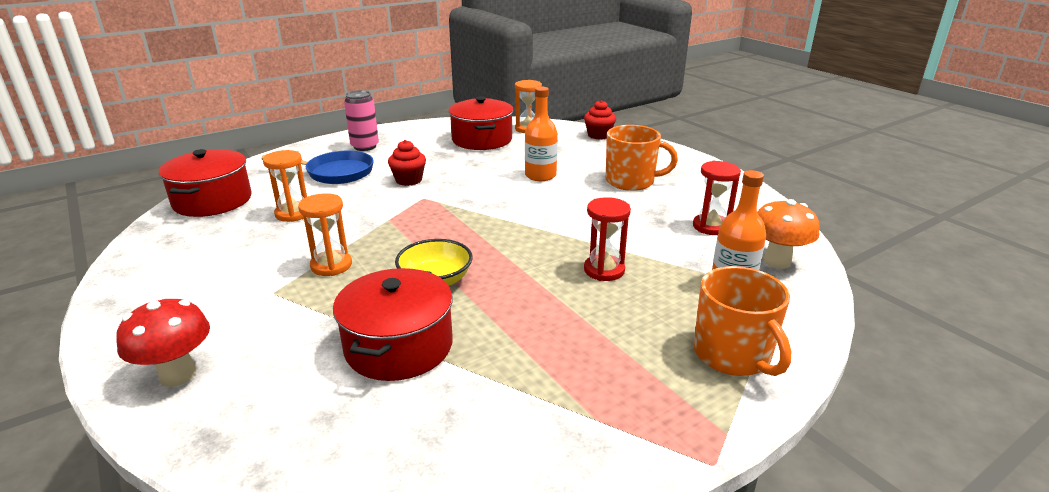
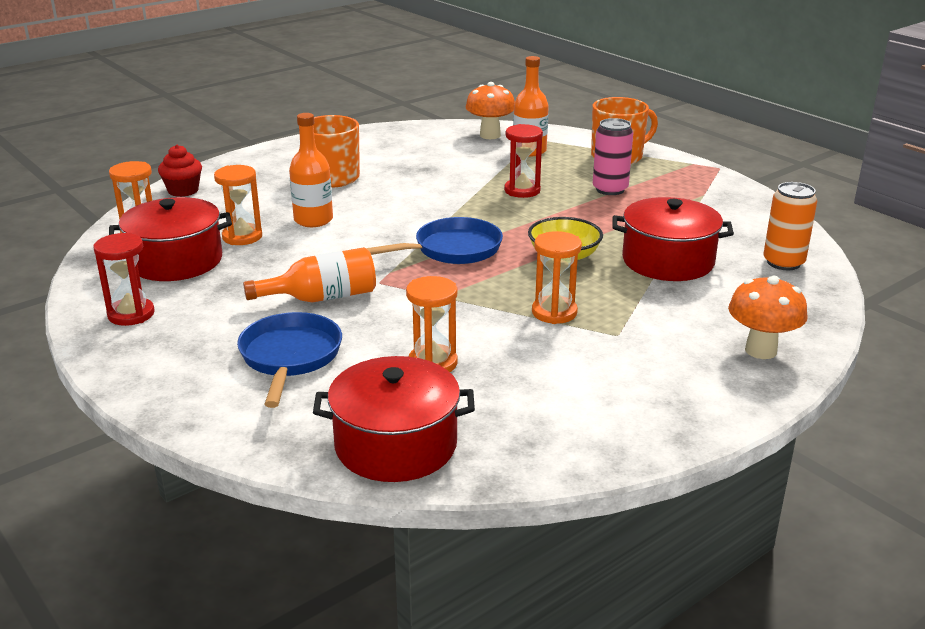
camera: 95 degrees left, 0 degrees up
red mushroom [116,297,210,387] -> orange mushroom [728,276,807,359]
pink can [344,90,379,151] -> pink can moved to [593,118,633,195]
red cupcake [388,140,426,186] -> orange bottle [243,247,376,302]
red hourglass [693,161,741,235] -> red hourglass moved to [93,233,155,326]
none -> orange hourglass [214,165,262,245]
none -> blue pan [366,217,503,264]
none -> orange can [763,182,817,270]

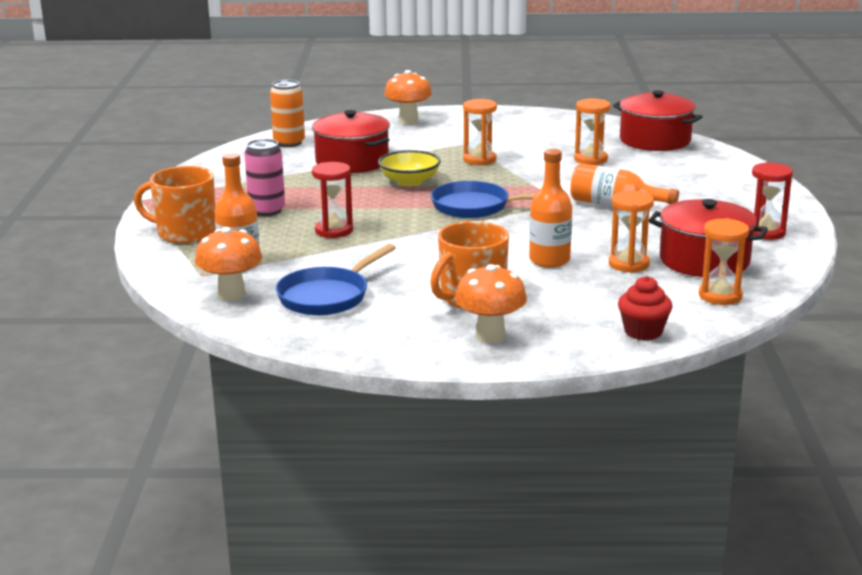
camera: 140 degrees left, 5 degrees down
blue pan [237,312,342,408] -> blue pan moved to [276,244,396,315]
none -> orange mushroom [455,264,527,343]

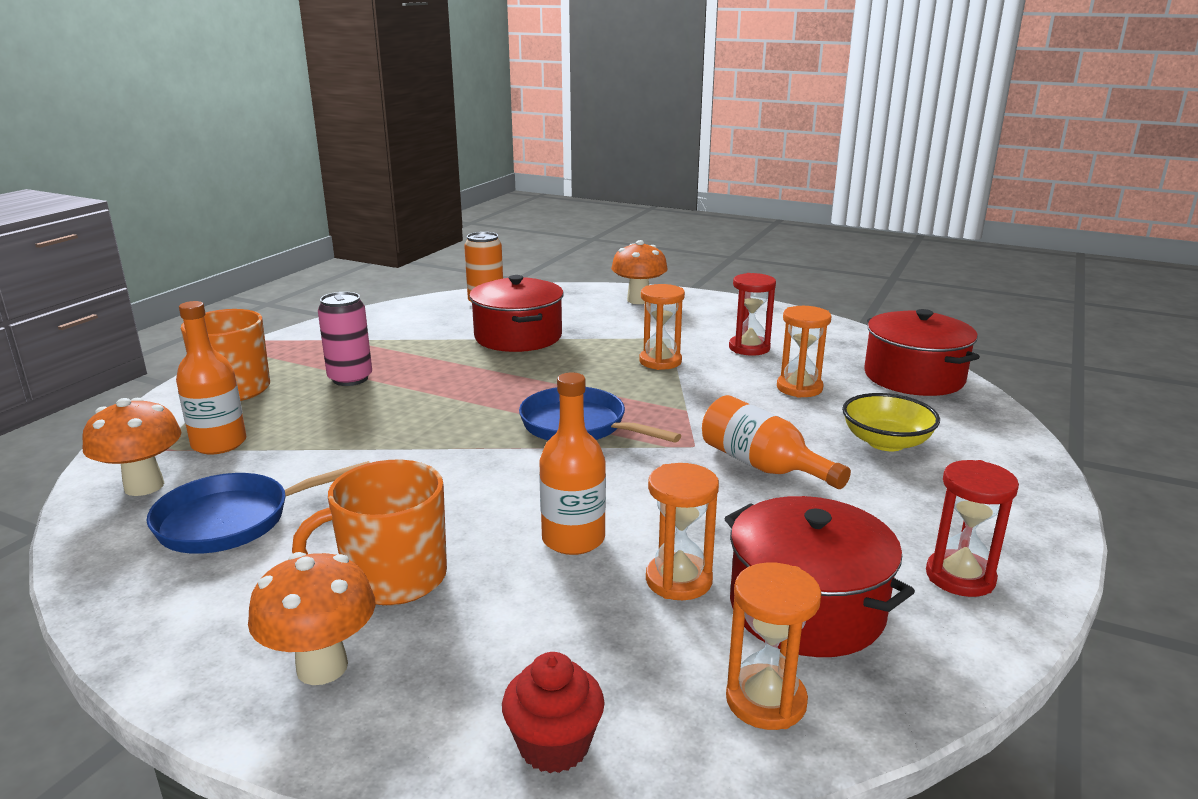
camera: 25 degrees right, 0 degrees up
red hourglass [312,162,353,238] -> red hourglass moved to [729,273,776,356]
yellow bowl [378,150,441,186] -> yellow bowl moved to [842,393,940,451]

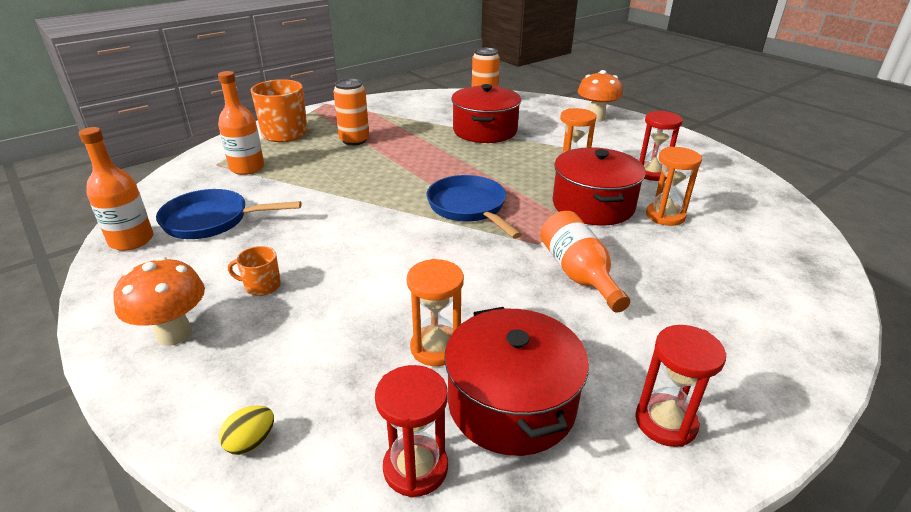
camera: 25 degrees right, 10 degrees up
orange mushroom [82,398,182,496] -> none
orange mug [292,460,447,605] -> orange mug [228,246,281,296], size x0.50
pink can [318,292,372,386] -> orange can [333,78,369,145]
red cupcake [502,652,604,773] -> yellow egg [219,405,274,455]
orange bottle [539,372,606,555] -> orange bottle moved to [79,127,154,251]
orange hourglass [726,562,821,730] -> red hourglass [375,365,448,498]
yellow bowl [842,393,940,451] -> none
red pot [864,309,980,396] -> red pot moved to [553,147,646,226]

